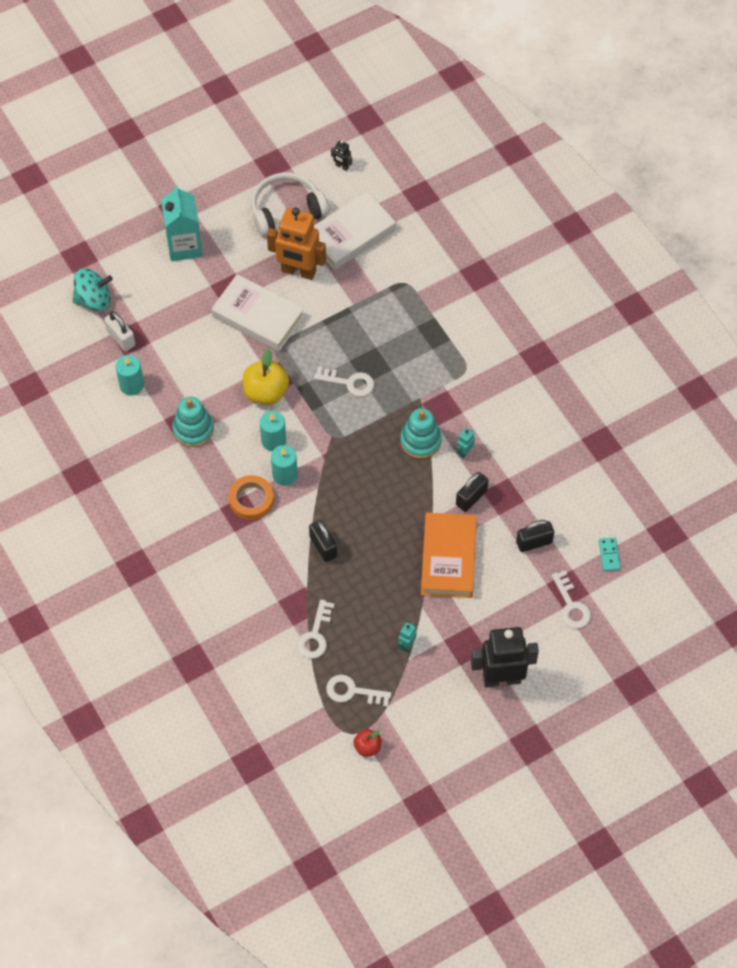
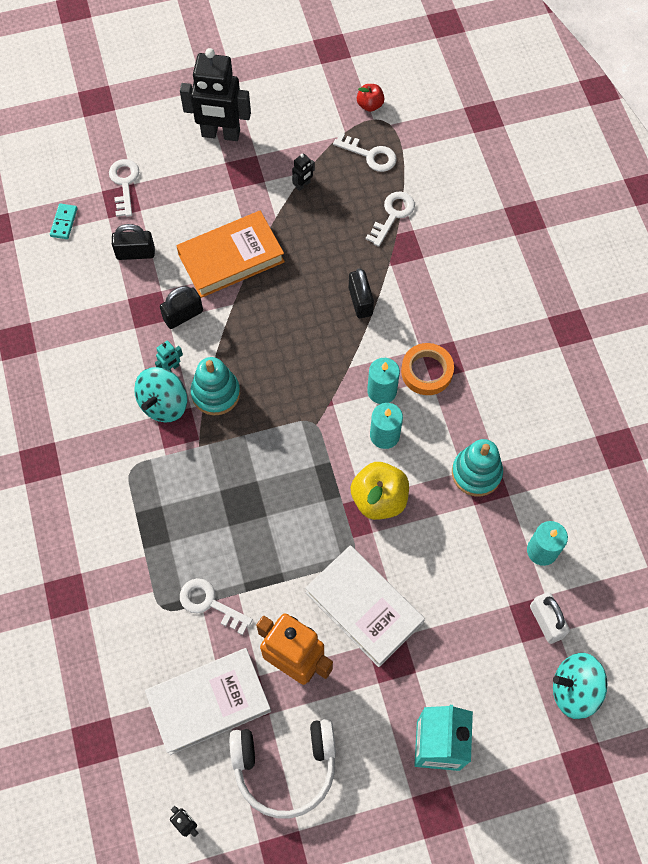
camera: 165 degrees left, 5 degrees up
white key [314,366,374,397] -> white key moved to [180,578,253,635]
turquoise robot [398,622,417,652] -> black robot [292,153,315,191]
orange book [421,512,477,598] -> orange book turned 45 degrees clockwise [176,211,285,298]
none -> turquoise spinning top [134,367,187,423]

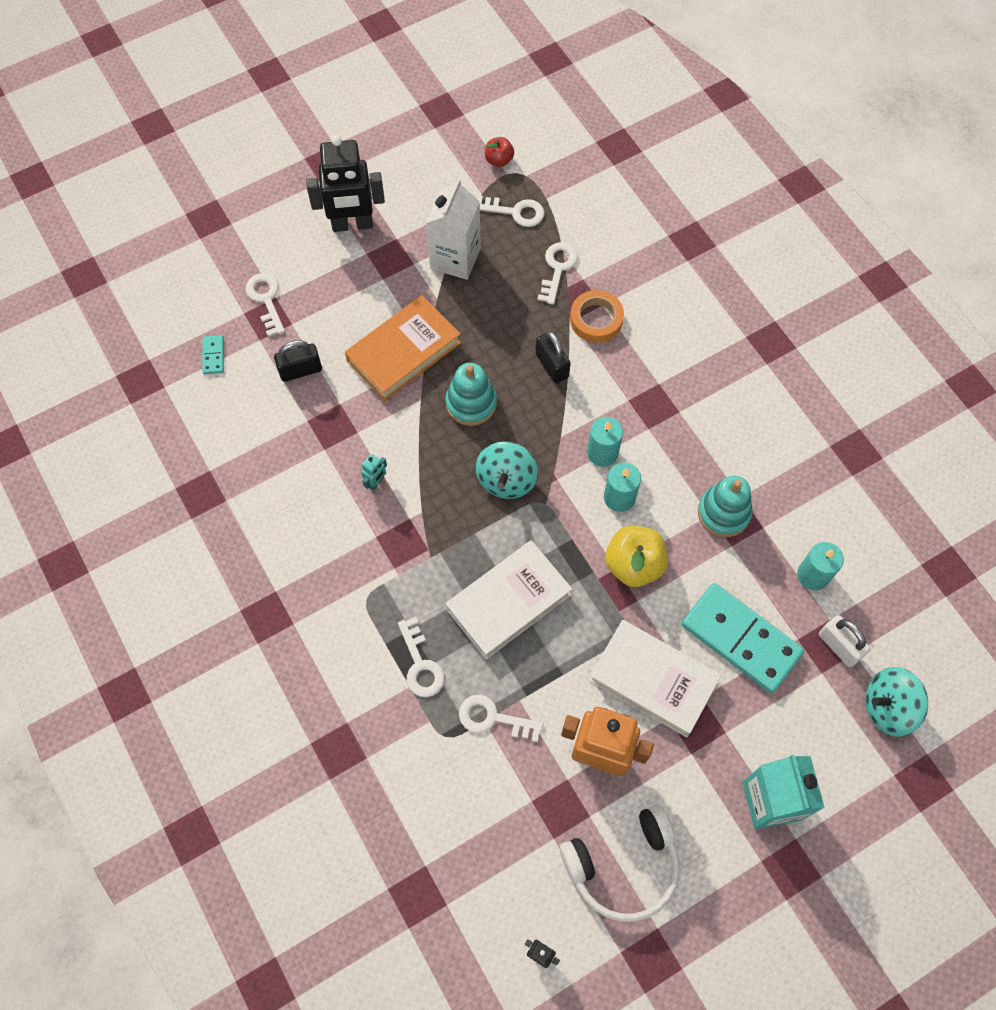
camera: 15 degrees left, 0 degrees up
turquoise spinning top [134,367,187,423] -> turquoise spinning top moved to [476,441,538,499]
white book [145,648,271,755] -> white book moved to [446,540,572,660]
black padlock [160,286,203,329] -> none
turquoise stacking toy [191,357,240,415] -> turquoise stacking toy moved to [446,363,497,426]
black robot [292,153,315,191] -> white carton [426,179,481,280]
orange tape [401,343,454,395] -> orange tape moved to [570,290,624,343]
none -> white key [398,617,445,697]
none -> turquoise domino [681,583,804,693]

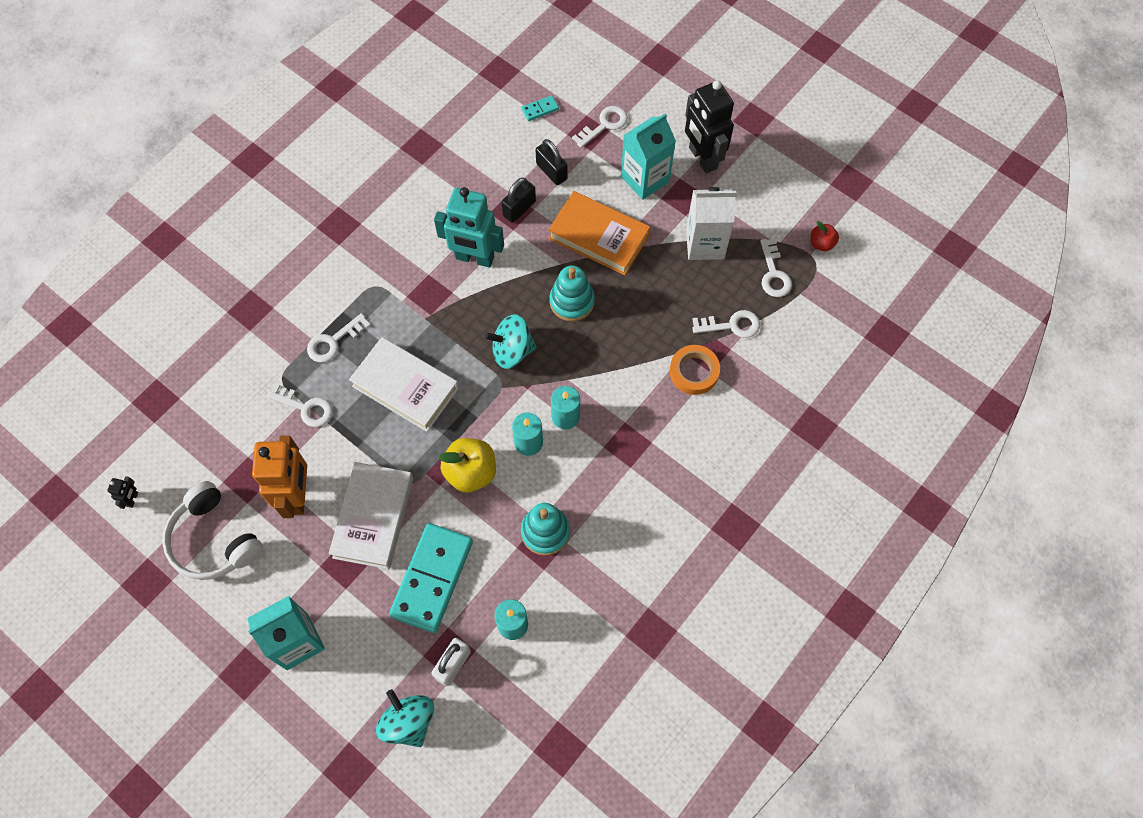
camera: 70 degrees right, 0 degrees up
turquoise robot [361,454,387,491] -> turquoise robot [434,187,504,268], size x2.45
white key [459,695,543,742] -> white key turned 120 degrees clockwise [267,383,333,427]
black padlock [535,331,571,383] -> black padlock moved to [501,178,536,223]
none -> turquoise carton [621,113,676,200]

